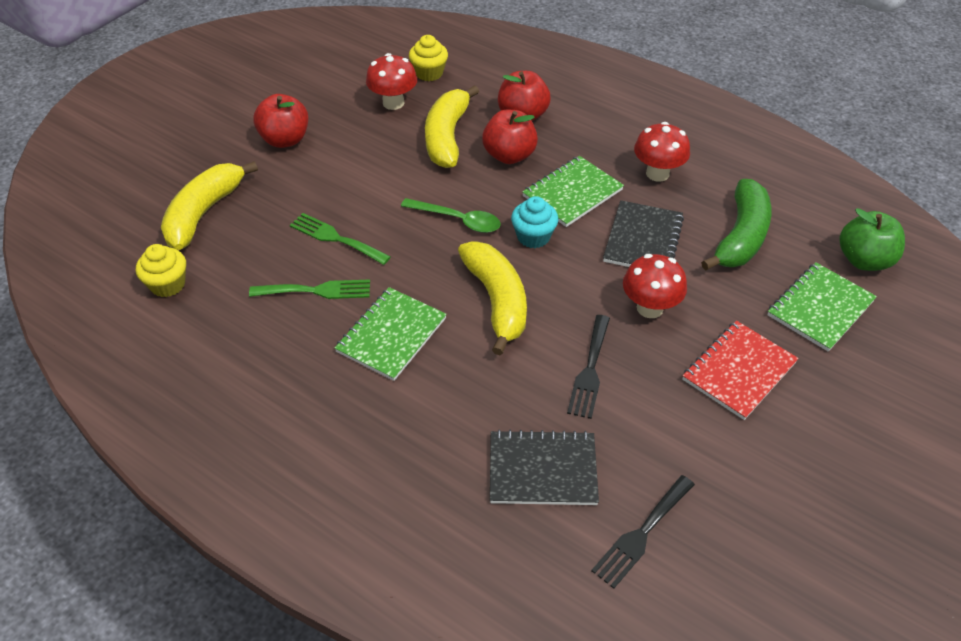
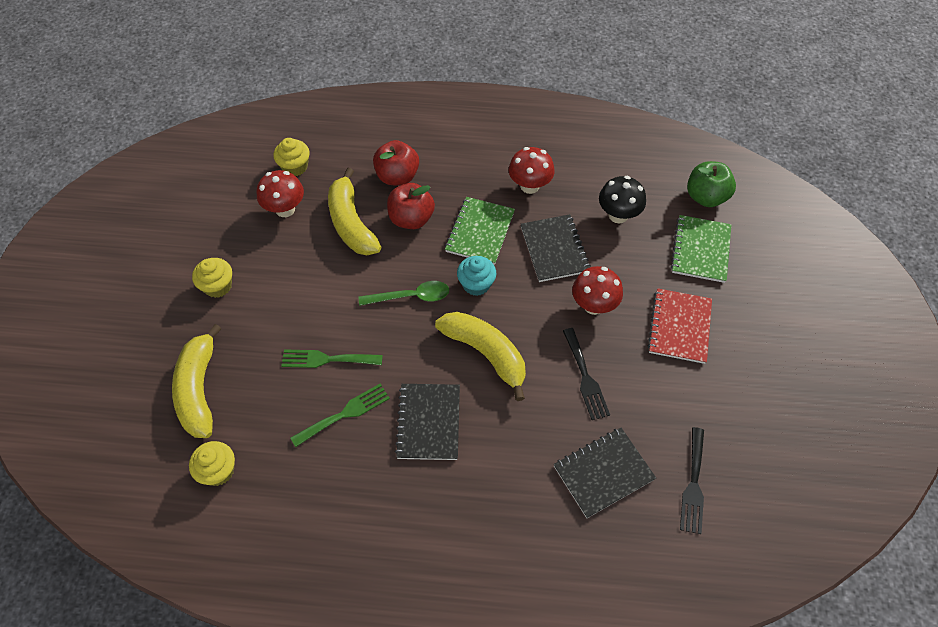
camera: 30 degrees left, 10 degrees up
red apple [253,94,308,148] -> yellow cupcake [192,258,232,298]
green notebook [334,287,447,381] -> black notebook [395,384,460,460]
green banana [701,179,772,271] -> black mushroom [599,176,646,223]

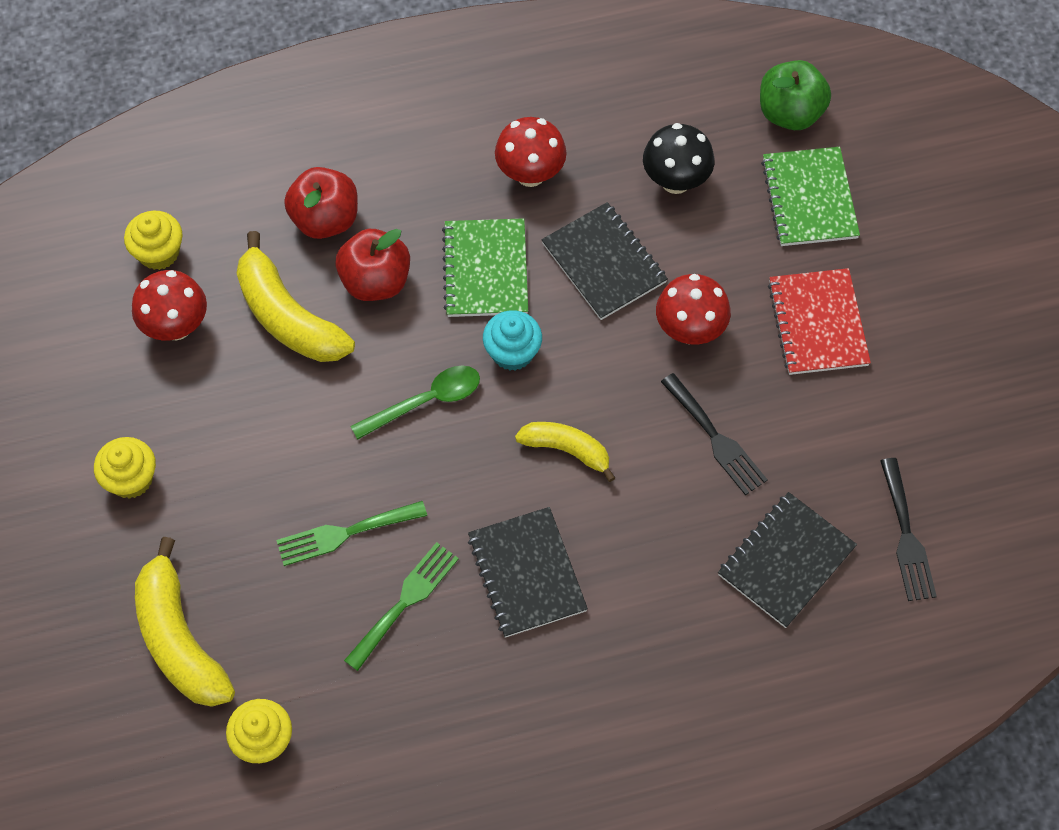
camera: 20 degrees left, 5 degrees up
yellow banana [435,312,526,401] -> yellow banana [515,422,615,482], size x0.61

